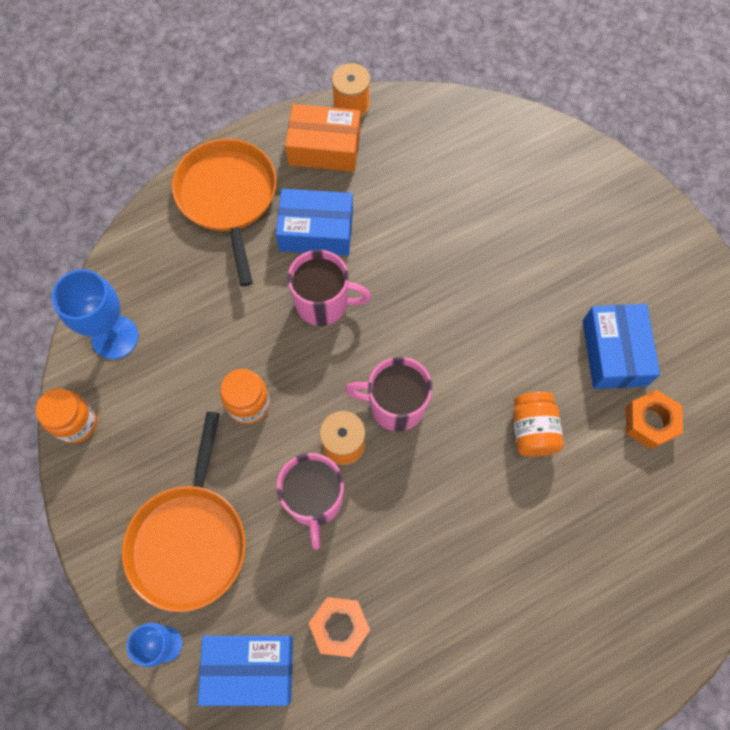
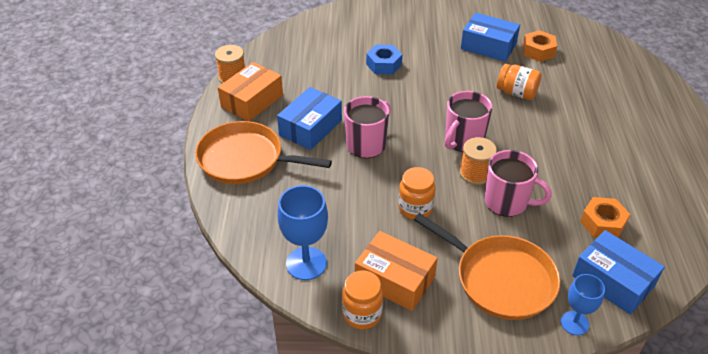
camera: 60 degrees left, 25 degrees down
blue box [198,636,293,706] -> blue box turned 75 degrees counterclockwise [572,230,665,315]
none -> orange box [355,231,438,311]
none -> blue nut [366,44,402,75]

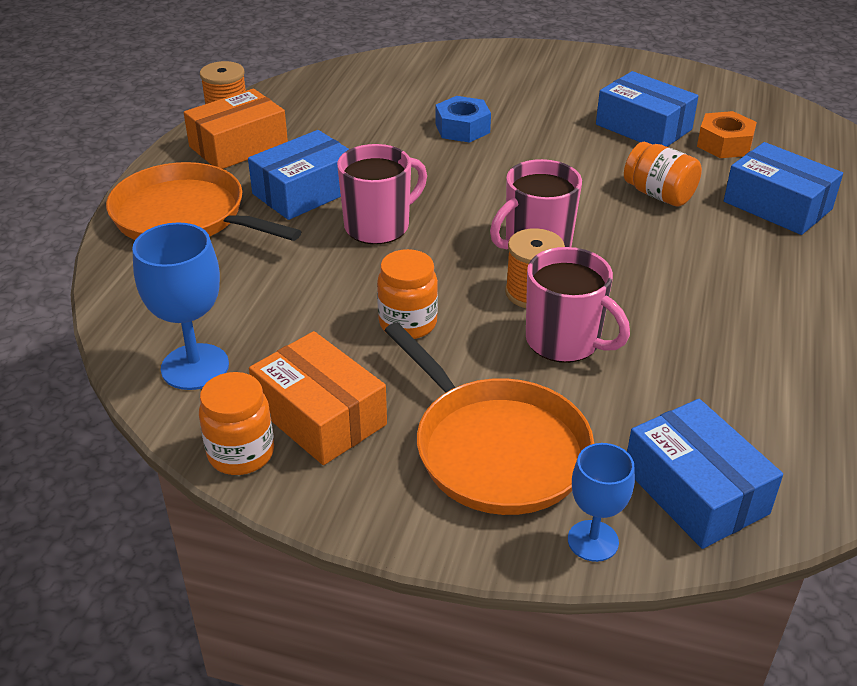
camera: 15 degrees right, 5 degrees down
orange nut [580,197,630,238] -> none
none -> blue box [724,142,843,235]

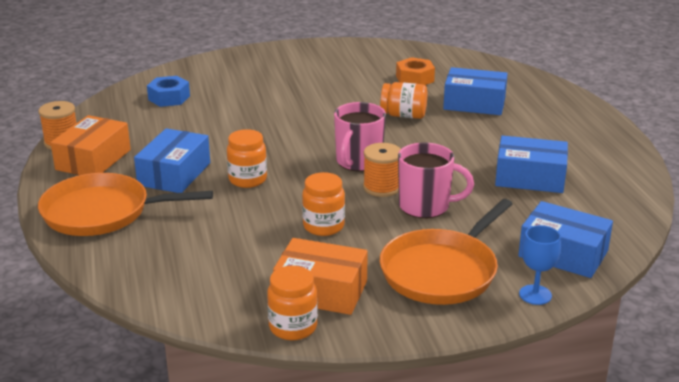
camera: 30 degrees left, 10 degrees down
blue goblet [132,222,229,390] -> none
pink mug [337,144,427,244] -> orange jar [227,129,267,188]
orange pan [384,322,594,515] -> orange pan turned 105 degrees clockwise [380,199,512,305]
blue nut [435,96,491,143] -> blue nut moved to [147,76,190,107]
blue box [596,71,698,147] -> blue box moved to [495,136,568,193]

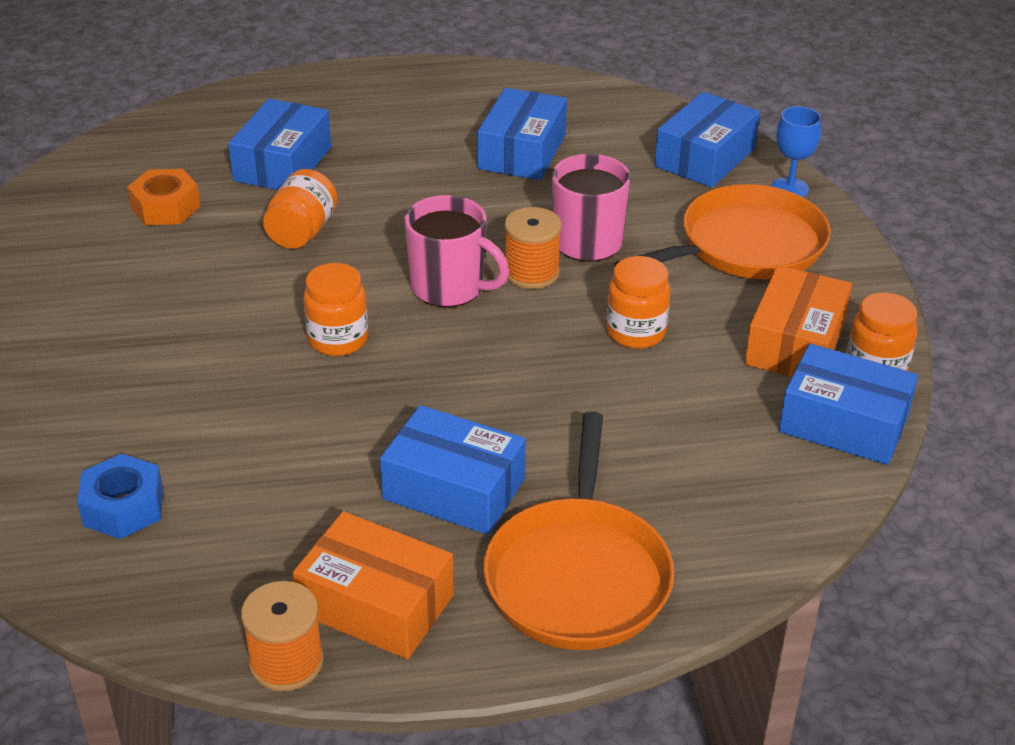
camera: 85 degrees left, 10 degrees up
orange jar [227,129,267,188] -> orange jar moved to [303,263,368,356]
orange pan [380,199,512,305] -> orange pan turned 75 degrees counterclockwise [615,184,831,279]
none -> blue box [779,344,918,465]

